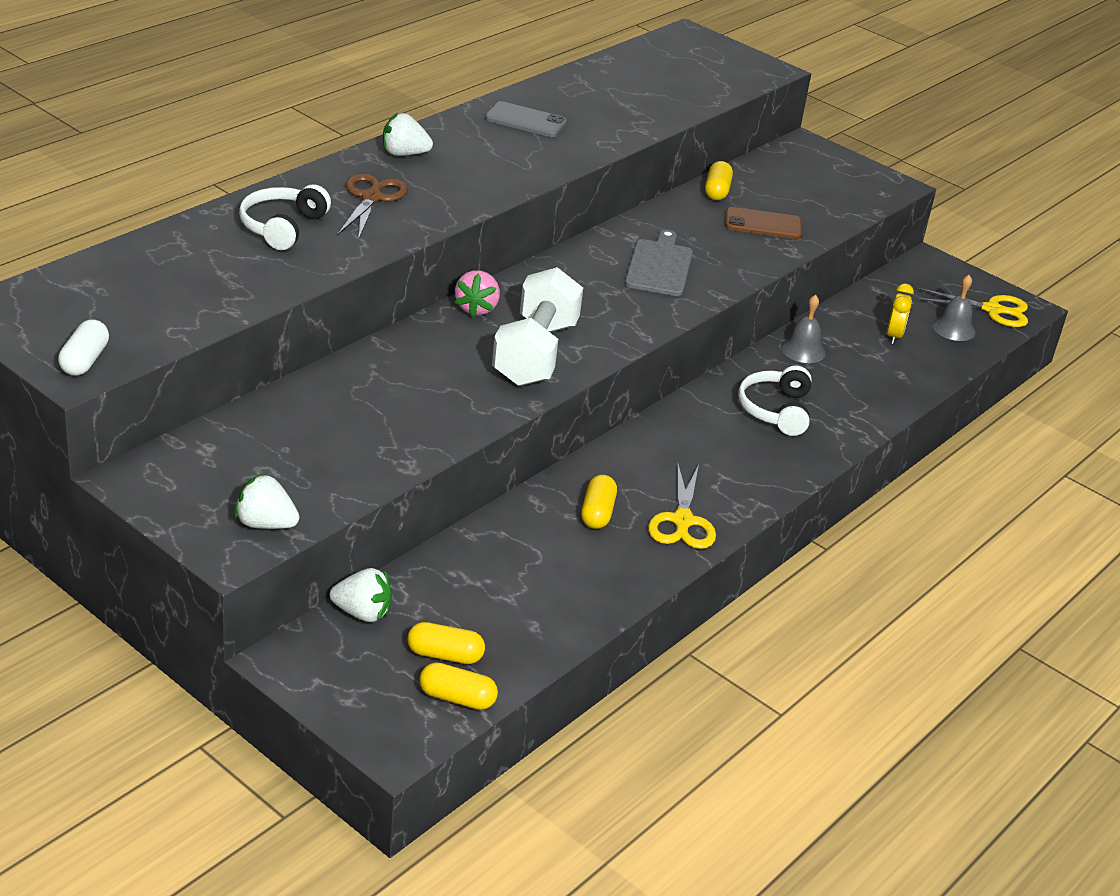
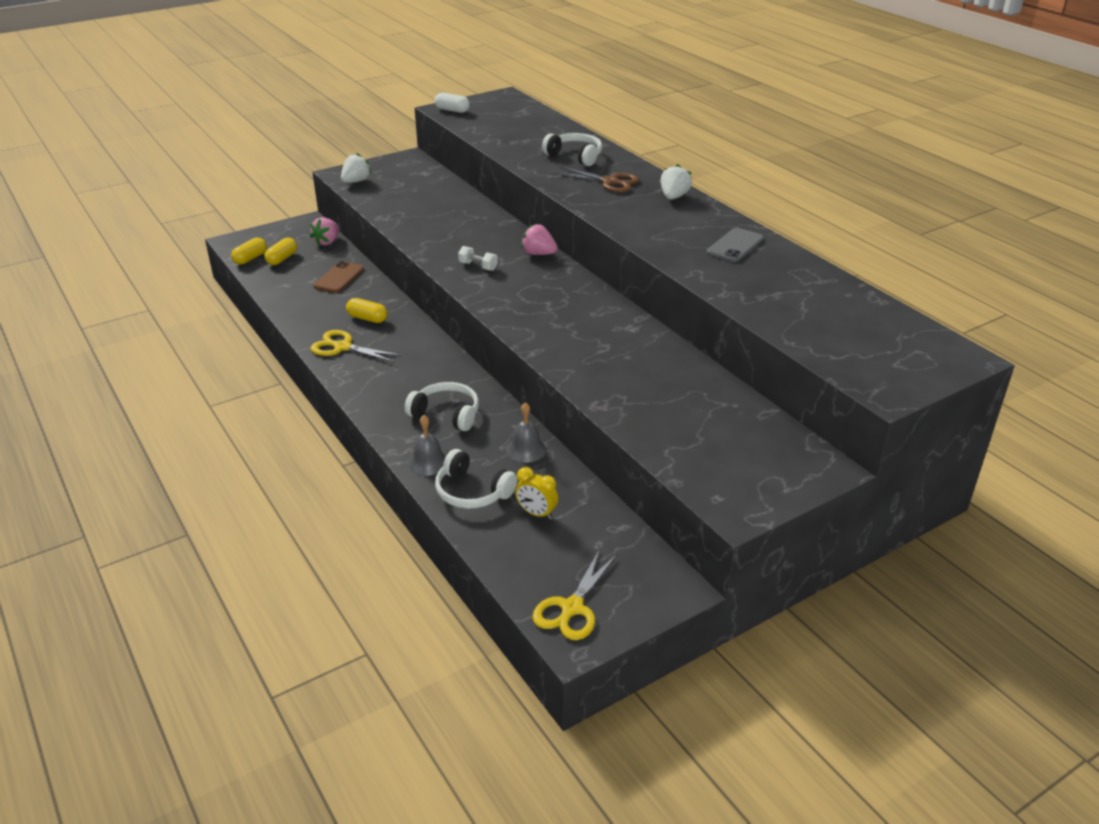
camera: 110 degrees right, 0 degrees up
white strawberry [329,568,392,622] -> pink strawberry [310,217,340,246]
white dumbbell [492,267,583,386] -> white dumbbell [458,246,498,271], size x0.41
grey cutting board [625,229,693,296] -> none
yellow capsule [705,161,733,200] -> none
brown phone [725,207,802,239] -> brown phone moved to [313,261,364,293]
grey bell [932,275,976,341] -> grey bell moved to [408,415,446,476]
none -> white headphones [435,449,517,509]

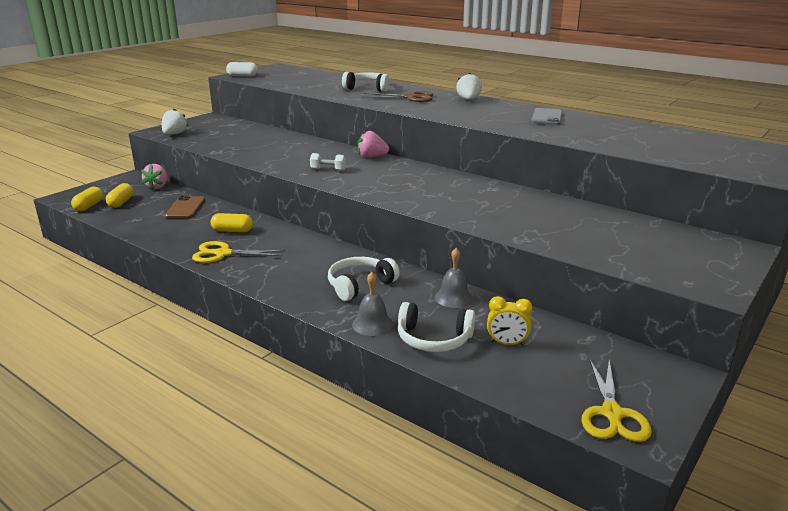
camera: 20 degrees left, 10 degrees down
white headphones [405,382,479,431] -> white headphones turned 45 degrees counterclockwise [328,257,399,301]

